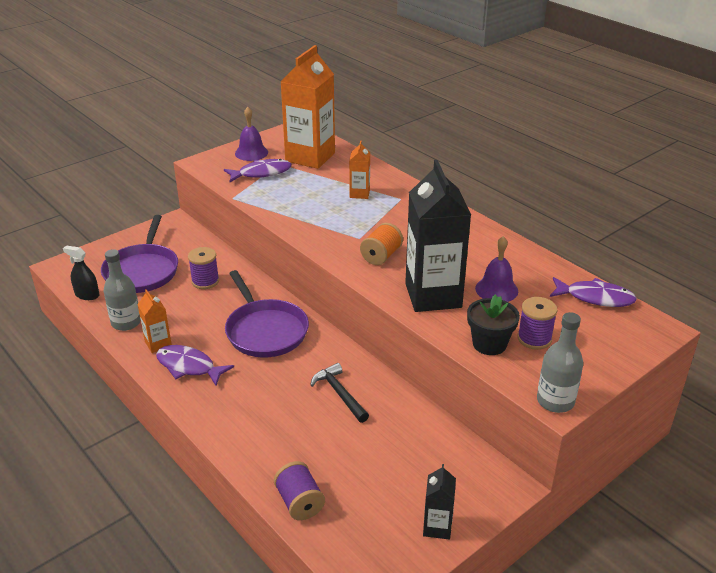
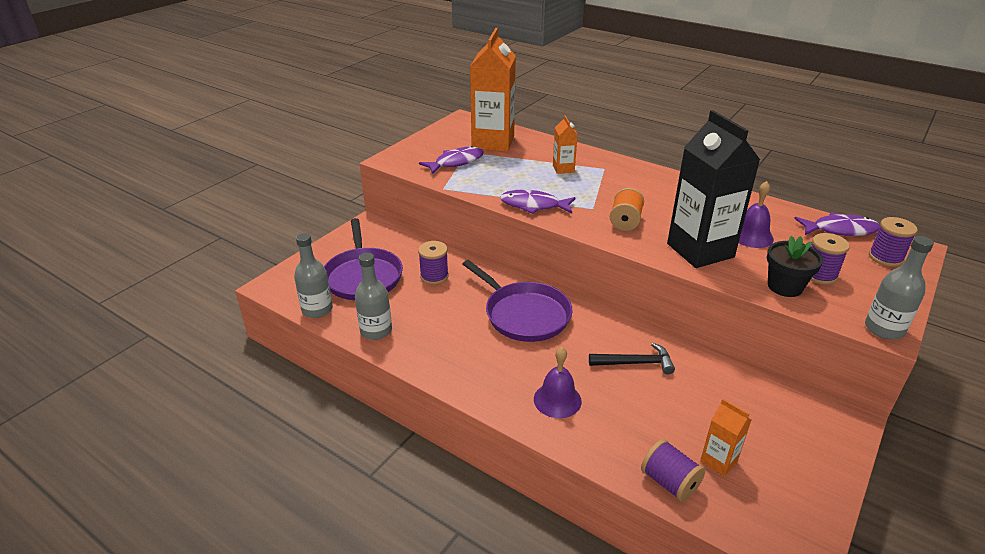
camera: 15 degrees left, 0 degrees up
black spray bottle [63,245,100,300] -> grey bottle [294,233,333,318]
orange carton [137,289,172,353] -> orange carton moved to [700,399,751,476]
purple fish [156,345,234,386] -> purple fish moved to [500,189,576,214]
purple bell [235,107,268,161] -> purple bell moved to [534,347,582,418]
black hammer [310,363,369,423] -> black hammer turned 135 degrees clockwise [589,343,675,374]
black carton [423,464,456,540] -> none
none -> purple spool [869,217,918,267]

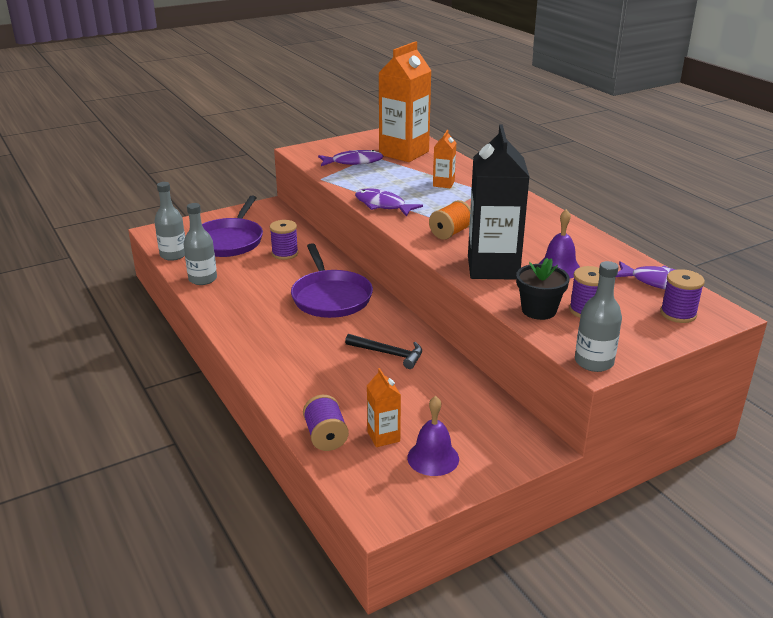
camera: 25 degrees right, 5 degrees down
purple bell [534,347,582,418] -> purple bell moved to [407,396,459,476]

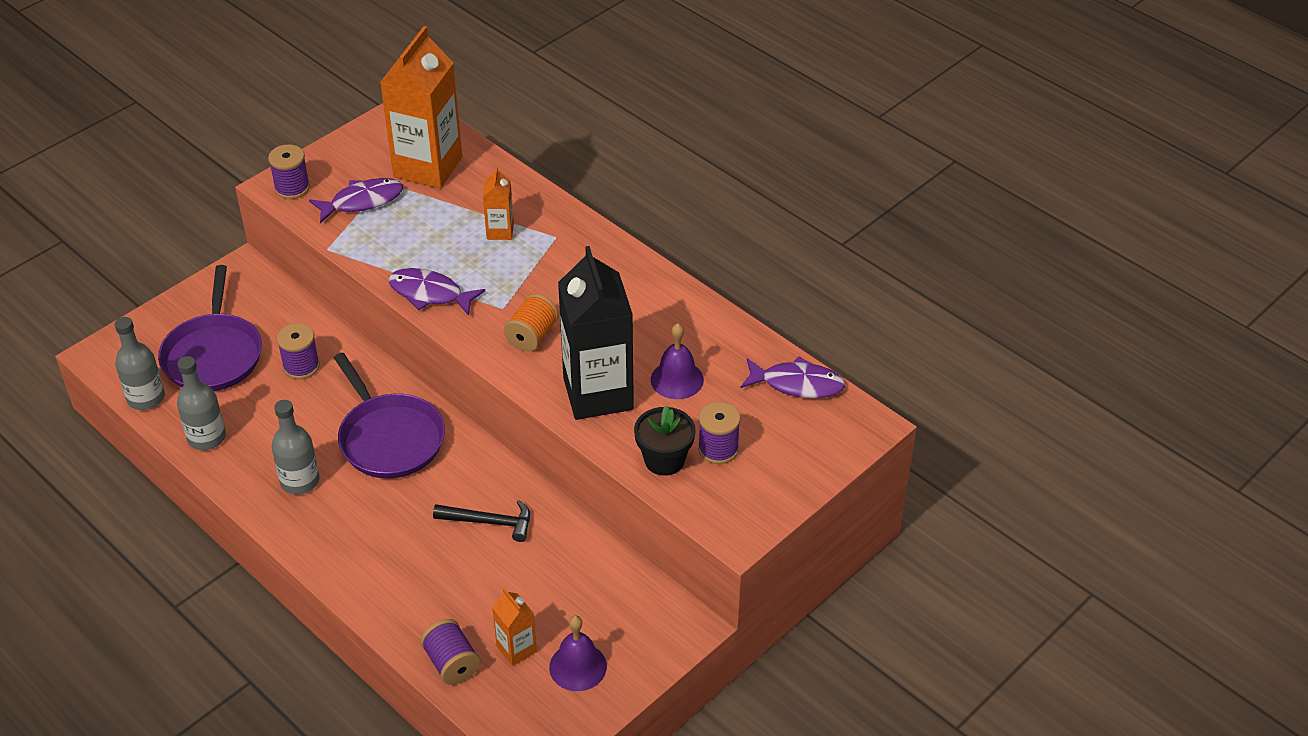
camera: 15 degrees left, 15 degrees up
grey bottle [575,261,622,372] -> grey bottle moved to [272,400,319,494]
purple spool [660,269,705,323] -> purple spool moved to [268,144,310,199]

